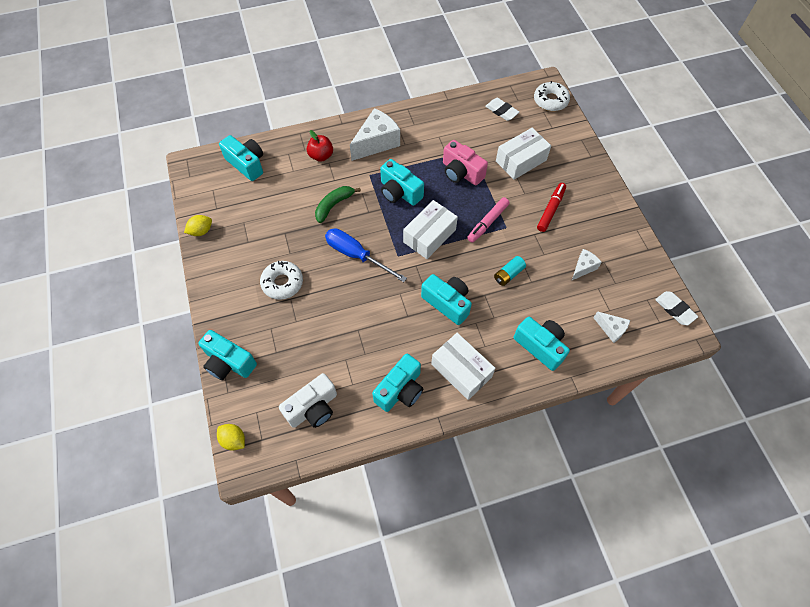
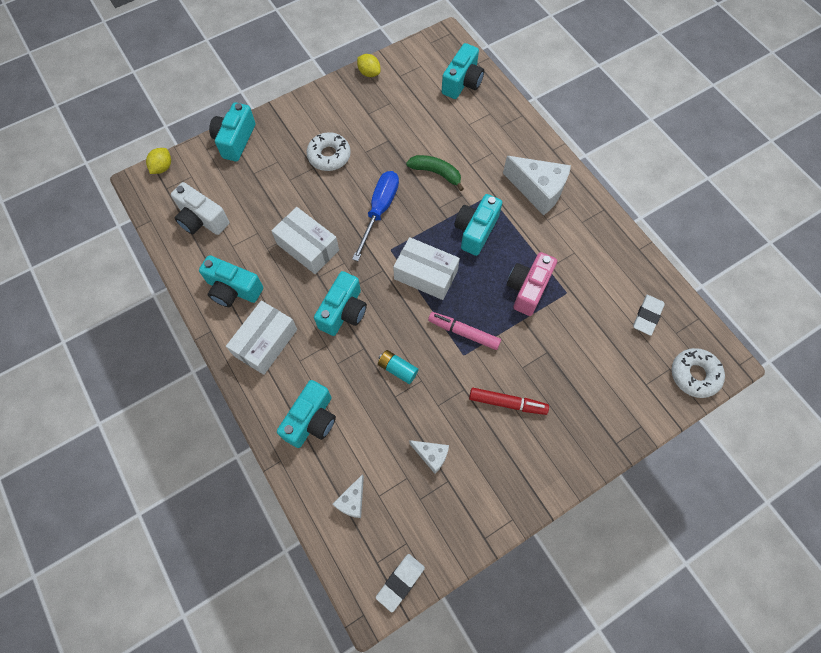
camera: 75 degrees right, 5 degrees up
red apple [307,130,333,162] -> none
white box [496,128,551,180] -> white box moved to [271,207,339,274]

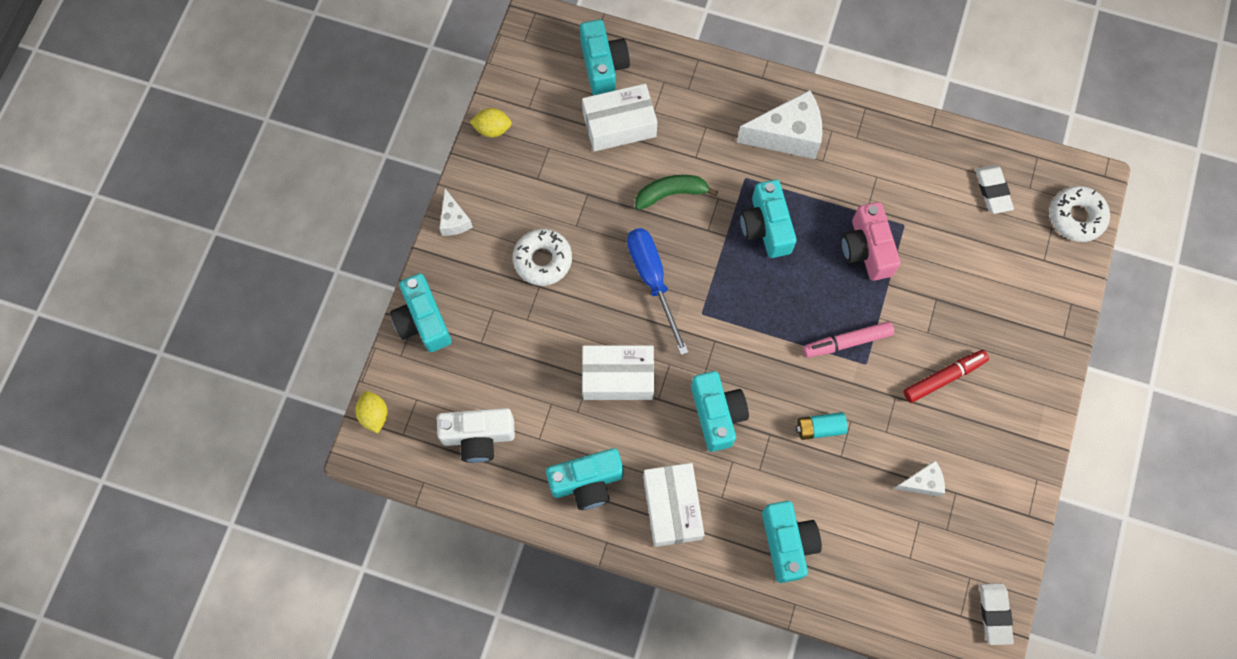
camera: 40 degrees left, 5 degrees up
white cheese [333,474,364,518] -> white cheese moved to [439,189,473,236]
white box [393,237,460,300] -> white box moved to [582,84,657,152]

